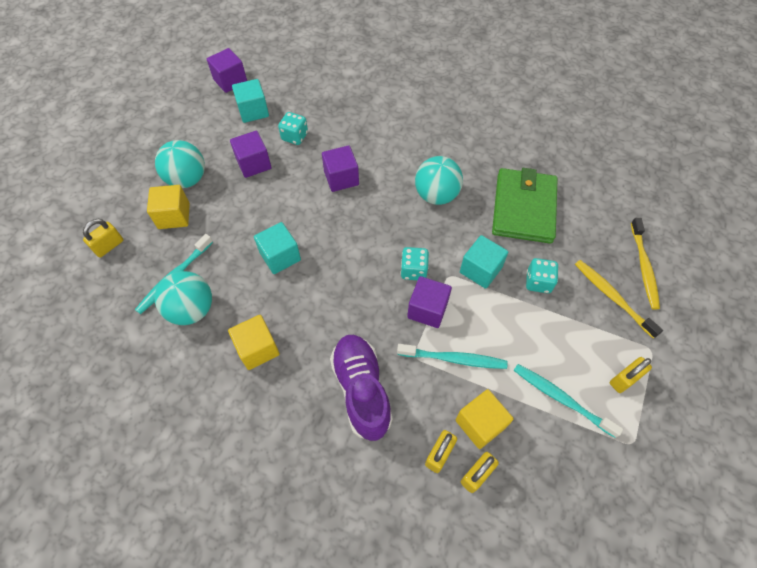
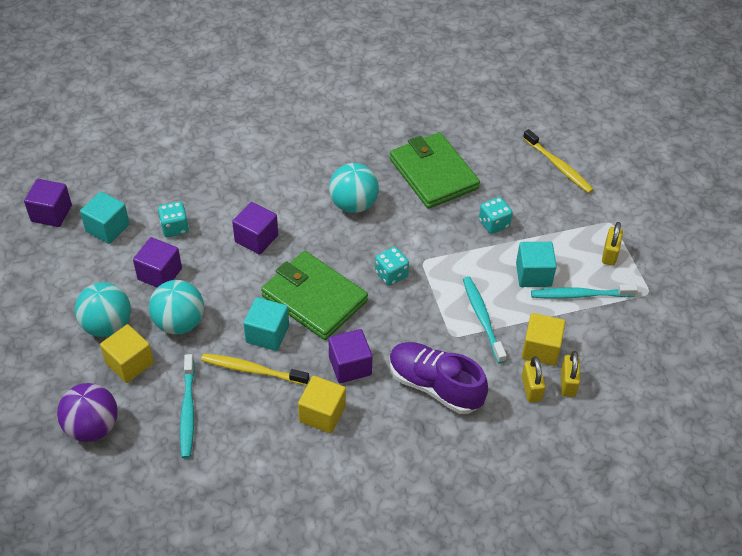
camera: 40 degrees left, 10 degrees down
yellow padlock [83,219,123,257] -> purple ball [57,383,118,442]
turquoise ball [155,271,212,325] -> turquoise ball moved to [149,280,204,335]
turquoise toothbrush [397,344,508,369] -> turquoise toothbrush turned 75 degrees counterclockwise [463,277,507,363]
purple cube [407,276,452,328] -> purple cube moved to [328,329,373,383]
turquoise cube [460,235,508,289] -> turquoise cube moved to [516,242,557,287]
yellow toothbrush [575,260,663,338] -> yellow toothbrush moved to [201,353,309,385]
none -> green wallet [261,251,368,340]

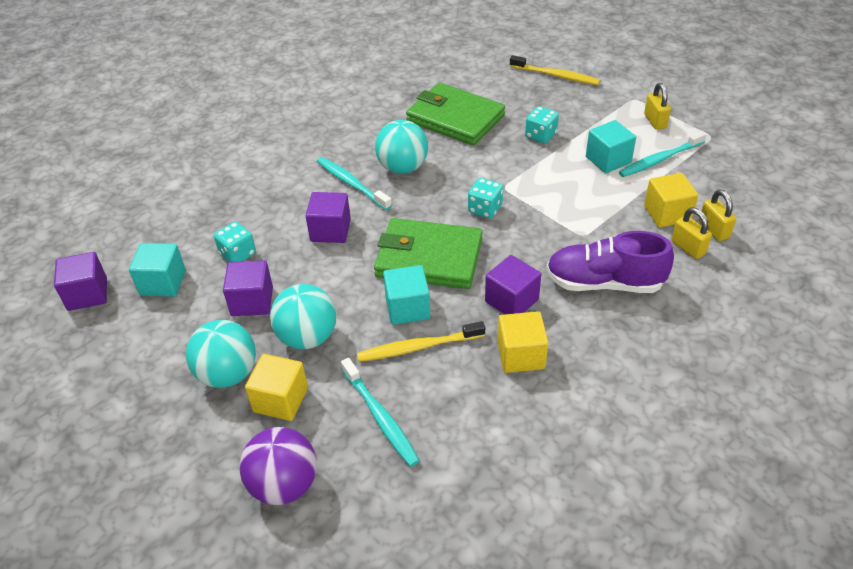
camera: 25 degrees left, 5 degrees down
turquoise toothbrush [463,277,507,363] -> turquoise toothbrush moved to [317,157,392,210]

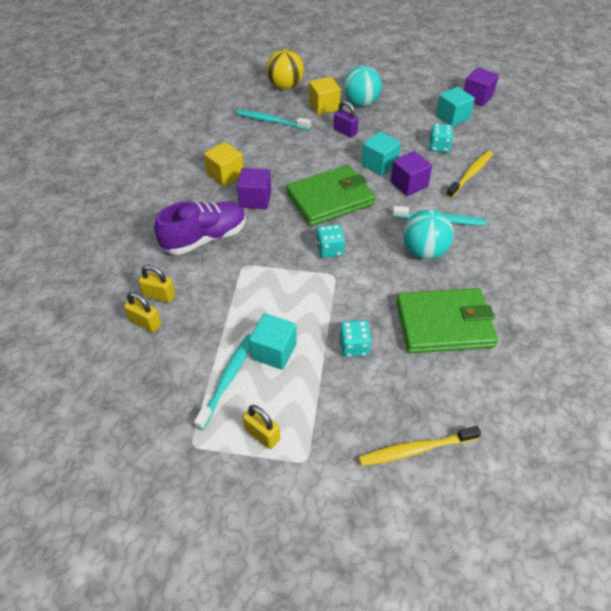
camera: 140 degrees right, 5 degrees up
purple cube [223,260,273,316] -> none
purple ball [239,427,317,505] -> yellow ball [266,49,304,89]
turquoise ball [270,284,336,349] -> purple padlock [334,101,359,138]
yellow toothbrush [357,321,485,362] -> yellow toothbrush moved to [446,151,493,198]
turquoise cube [383,265,430,325] -> turquoise cube moved to [361,132,401,176]
yellow cube [644,173,698,227] -> none

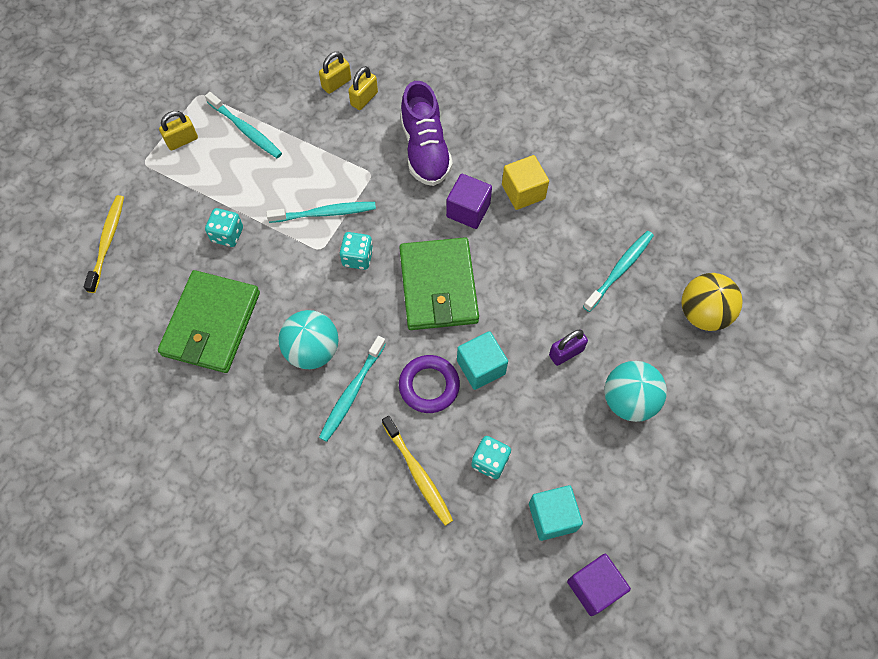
camera: 110 degrees right, 15 degrees up
turquoise cube [249,313,297,370] -> none
yellow cube [309,77,341,115] -> none
purple cube [390,151,432,196] -> purple ring [399,355,460,413]
none -> turquoise toothbrush [266,202,376,223]

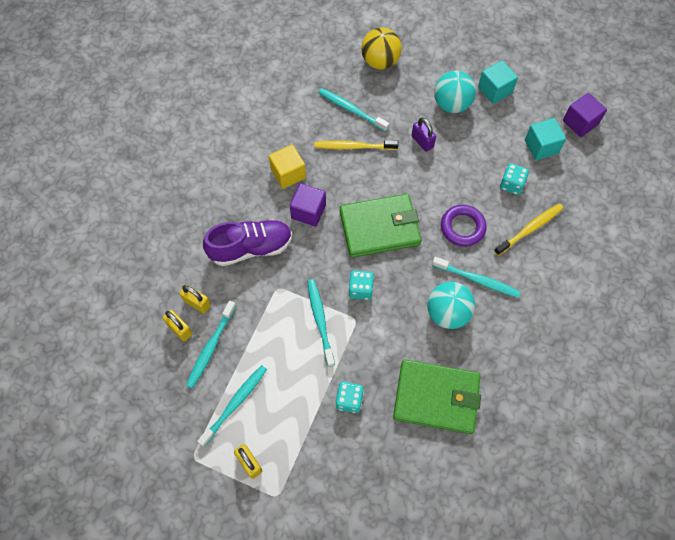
camera: 95 degrees left, 0 degrees up
yellow toothbrush [84,195,124,293] -> yellow toothbrush moved to [314,140,398,150]
turquoise cube [457,331,508,390] -> turquoise cube moved to [478,60,518,104]
none -> turquoise toothbrush [186,301,236,389]

